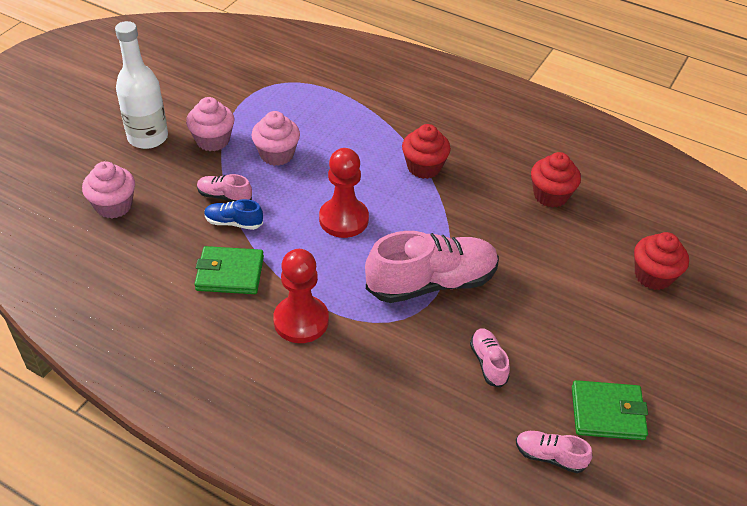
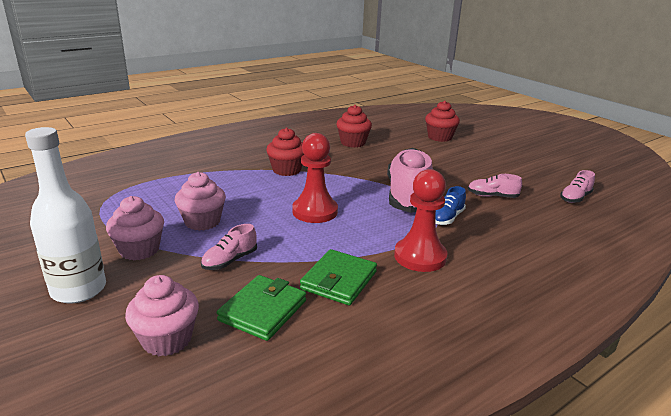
camera: 65 degrees left, 20 degrees down
blue shoe [204,199,263,230] -> blue shoe moved to [435,186,466,225]
green wallet [572,380,648,440] -> green wallet moved to [217,275,306,341]

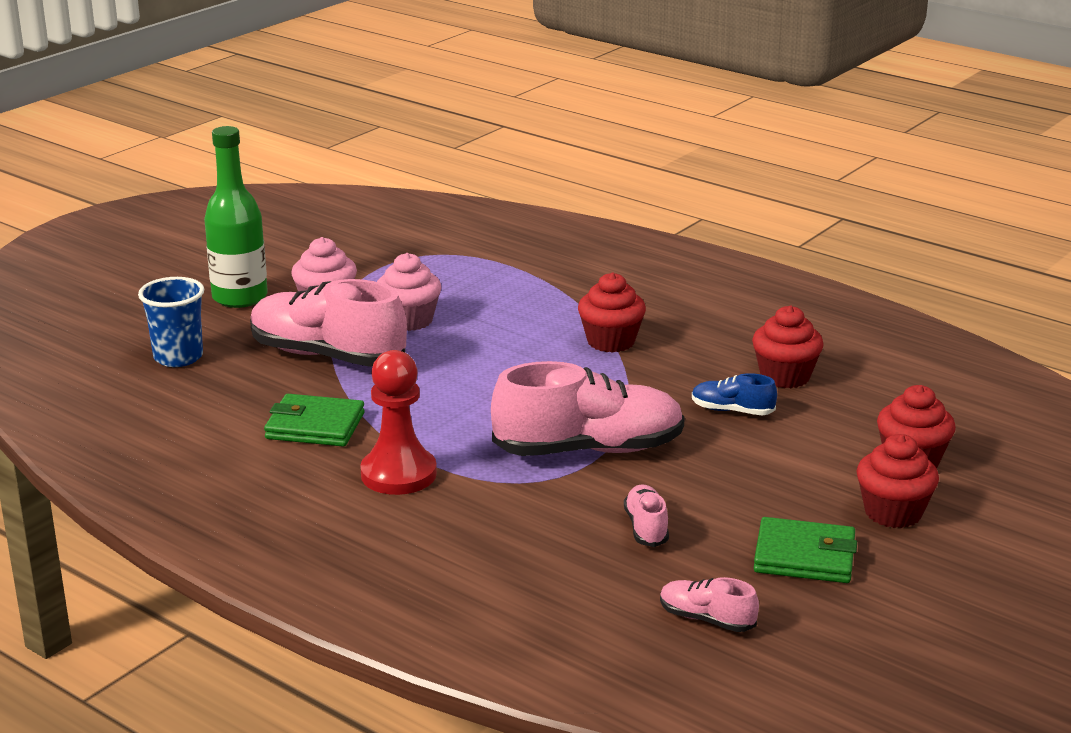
camera: 75 degrees right, 0 degrees up
white bottle [25,127,106,303] -> green bottle [204,126,268,308]
pink cupcake [125,275,199,356] -> blue cup [138,277,204,367]
pink shoe [201,224,257,270] -> pink shoe [250,279,407,367], size x2.17
green wallet [217,275,306,341] -> green wallet moved to [754,517,857,583]
red pawn [292,133,338,223] -> none
blue shoe [435,186,466,225] -> blue shoe moved to [692,373,777,415]
none -> red cupcake [856,434,939,528]

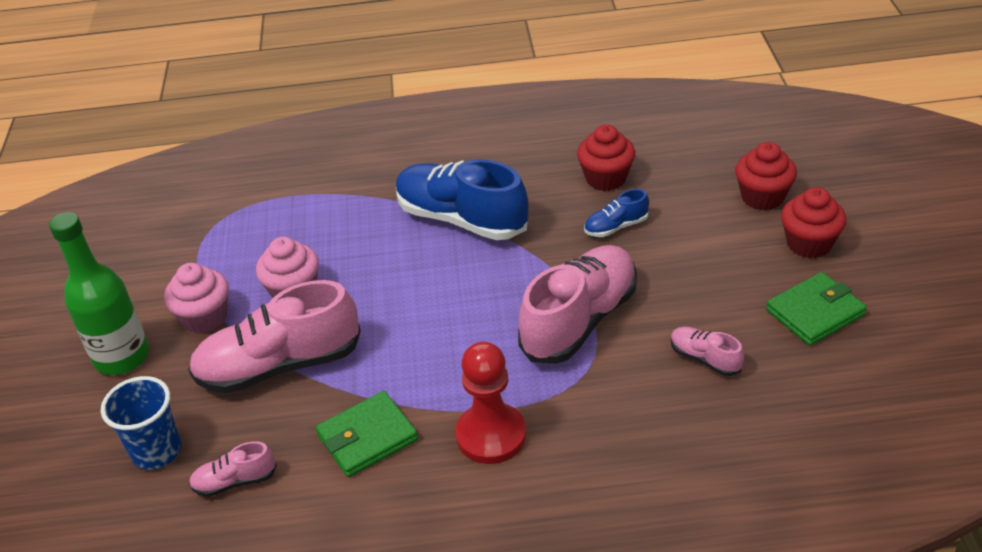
camera: 40 degrees left, 15 degrees up
red cupcake [578,272,646,353] -> blue shoe [396,159,529,240]
pink shoe [660,577,759,632] -> pink shoe moved to [189,441,277,497]

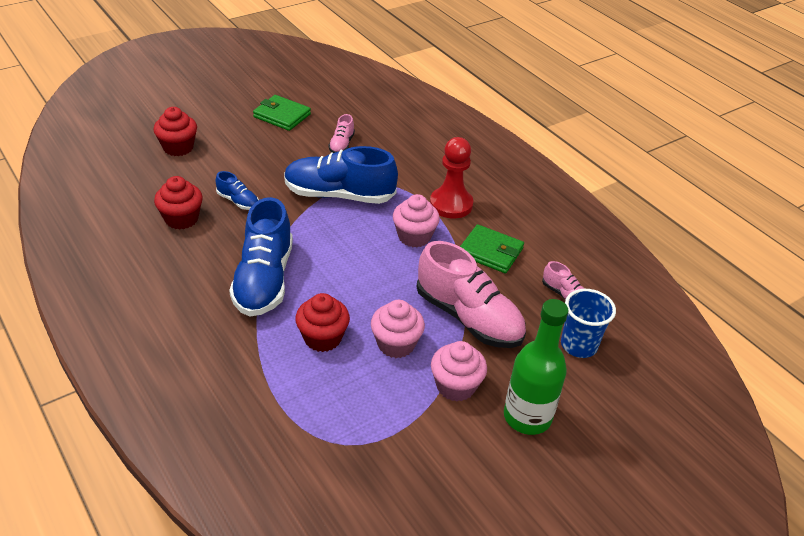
camera: 125 degrees left, 0 degrees up
pink shoe [518,245,637,364] -> blue shoe [284,146,398,204]
red cupcake [781,187,846,258] -> red cupcake moved to [295,293,350,352]
none -> pink cupcake [393,194,440,247]

